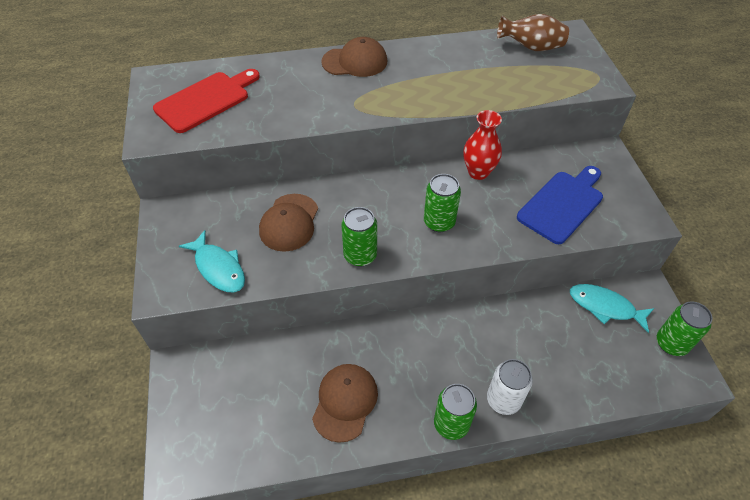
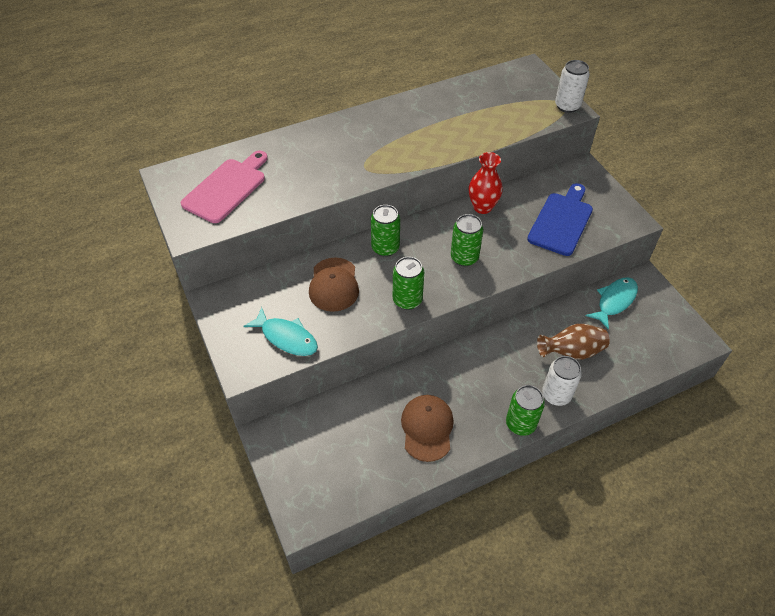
camera: 15 degrees left, 0 degrees up
red cutting board [153,69,260,133] -> pink cutting board [181,151,268,223]
brown cap [321,37,387,77] -> none
brown vase [497,14,569,51] -> brown vase moved to [537,324,610,360]
turquoise fish [570,284,654,333] -> turquoise fish turned 120 degrees clockwise [586,277,638,330]
green can [657,301,713,356] -> green can moved to [371,205,400,257]
none -> white can [555,60,590,113]

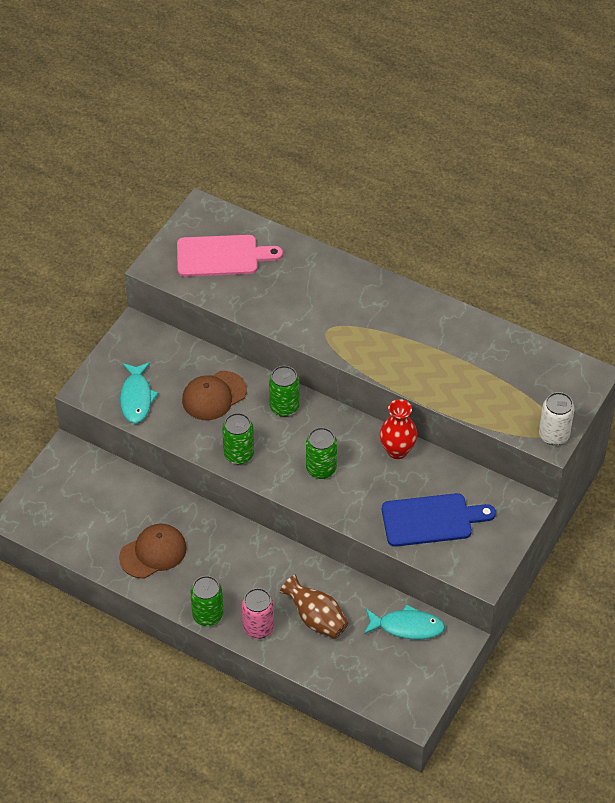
camera: 55 degrees right, 0 degrees up
white can [542,356,582,406] -> pink can [242,588,274,639]

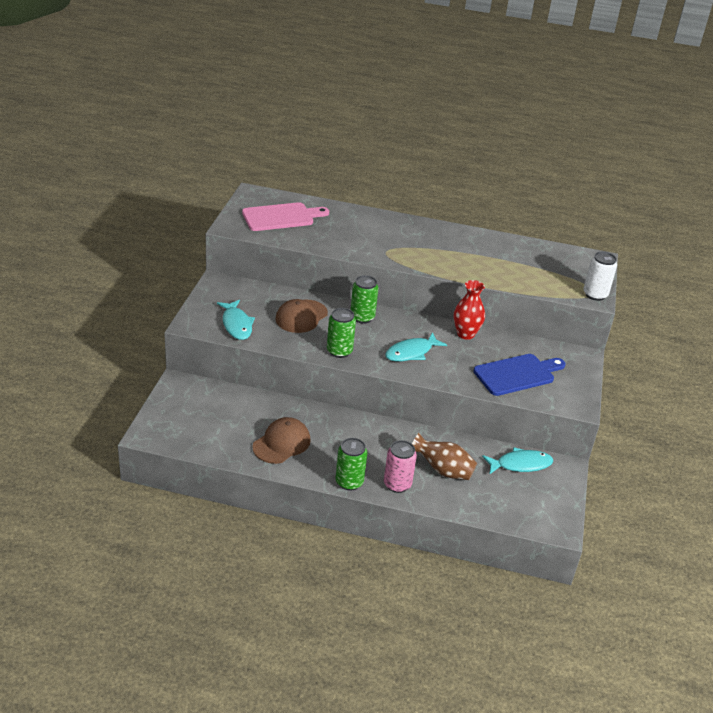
camera: 20 degrees left, 15 degrees down
green can [306,427,337,479] -> turquoise fish [385,332,447,362]

